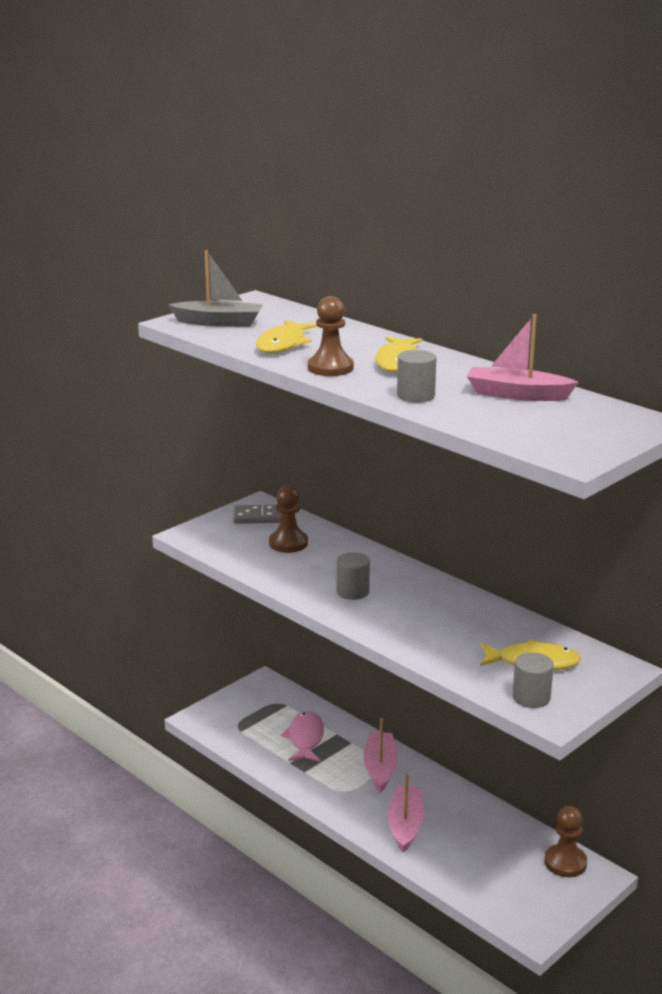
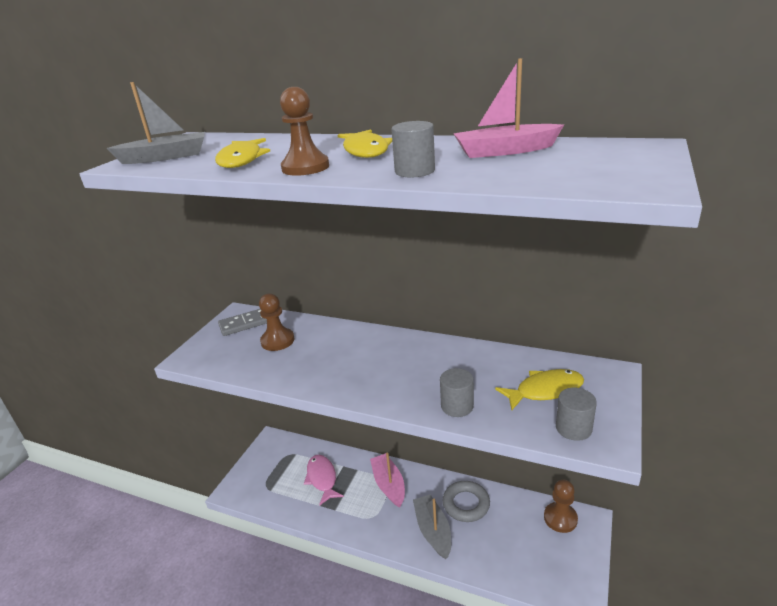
camera: 20 degrees left, 5 degrees up
grey cylinder [336,552,370,600] -> grey cylinder moved to [440,368,474,417]
pink boat [387,773,424,853] -> grey boat [413,494,451,559]
none -> grey ring [443,481,490,522]

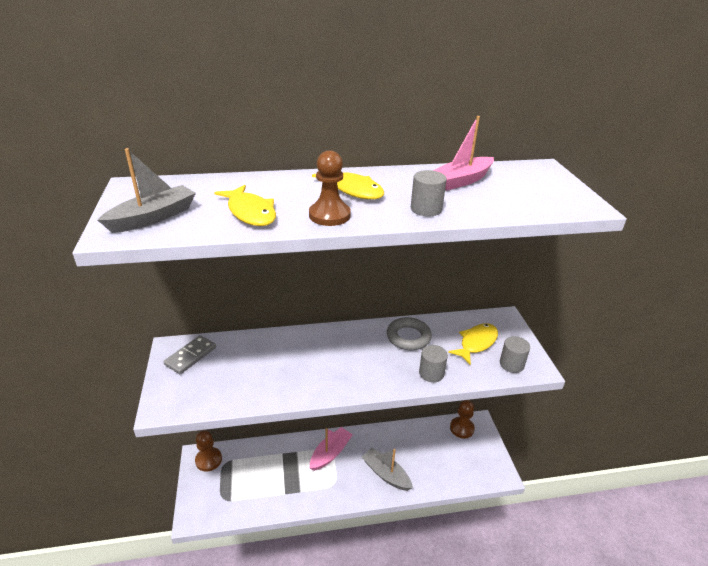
camera: 35 degrees left, 5 degrees up
brown pawn [259,293,294,351] -> brown pawn moved to [195,431,222,472]
pink fish [304,455,344,506] -> none
pink boat [370,453,405,507] -> pink boat turned 90 degrees clockwise [310,427,353,471]
grey ring [443,481,490,522] -> grey ring moved to [387,317,432,350]

